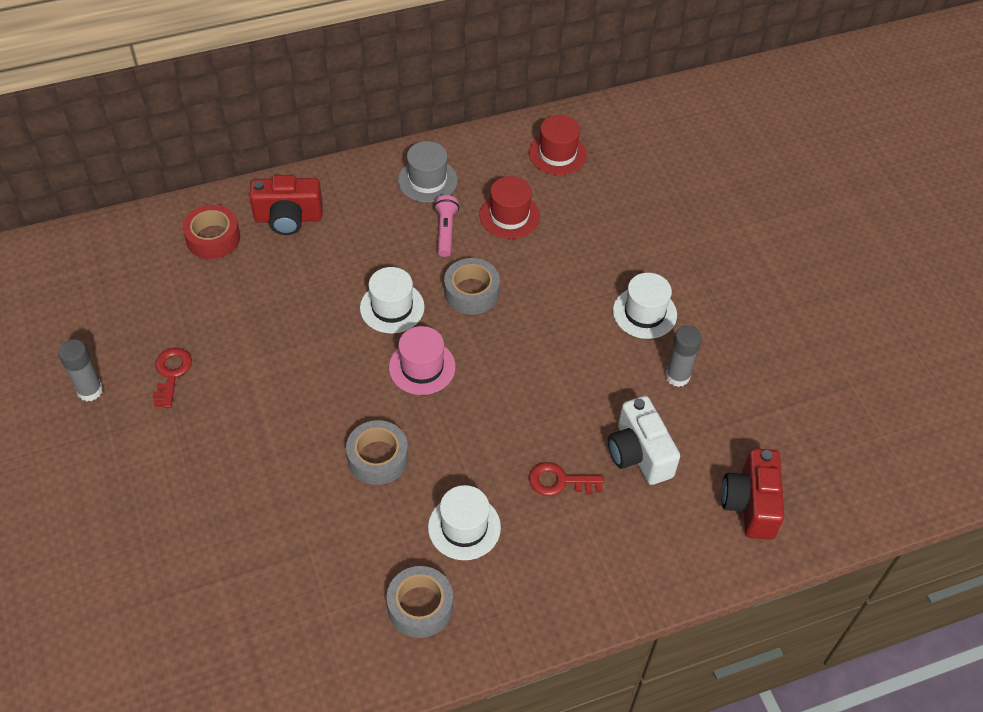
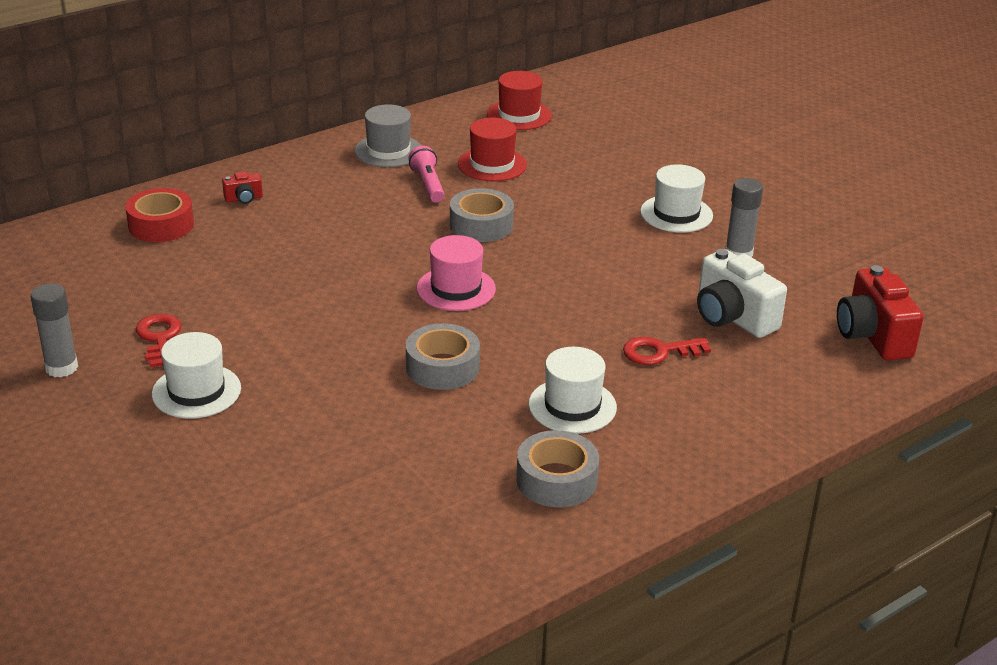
camera: 15 degrees left, 20 degrees down
red camera [249,175,323,235] -> red camera [222,171,263,204], size x0.47
white hat [360,267,425,333] -> white hat moved to [152,332,241,418]

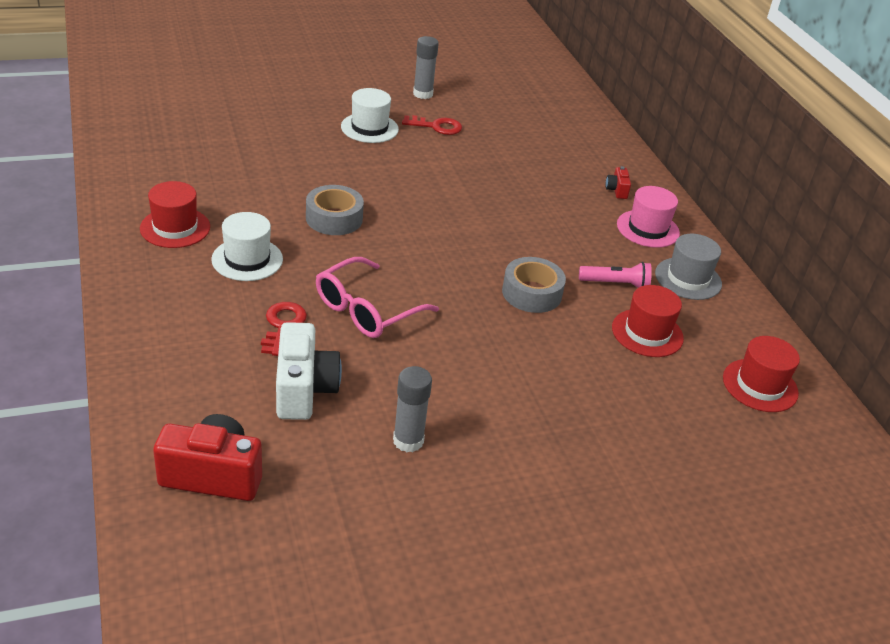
camera: 105 degrees right, 5 degrees up
red tape [125,188,194,242] -> none
pink hat [417,235,496,311] -> pink hat moved to [617,186,680,248]
grey tape [516,430,599,507] -> red hat [140,181,210,248]
white hat [640,164,713,233] -> none
white camera [697,249,787,338] -> white camera turned 105 degrees clockwise [276,322,342,420]
none -> pink glasses [316,257,439,338]

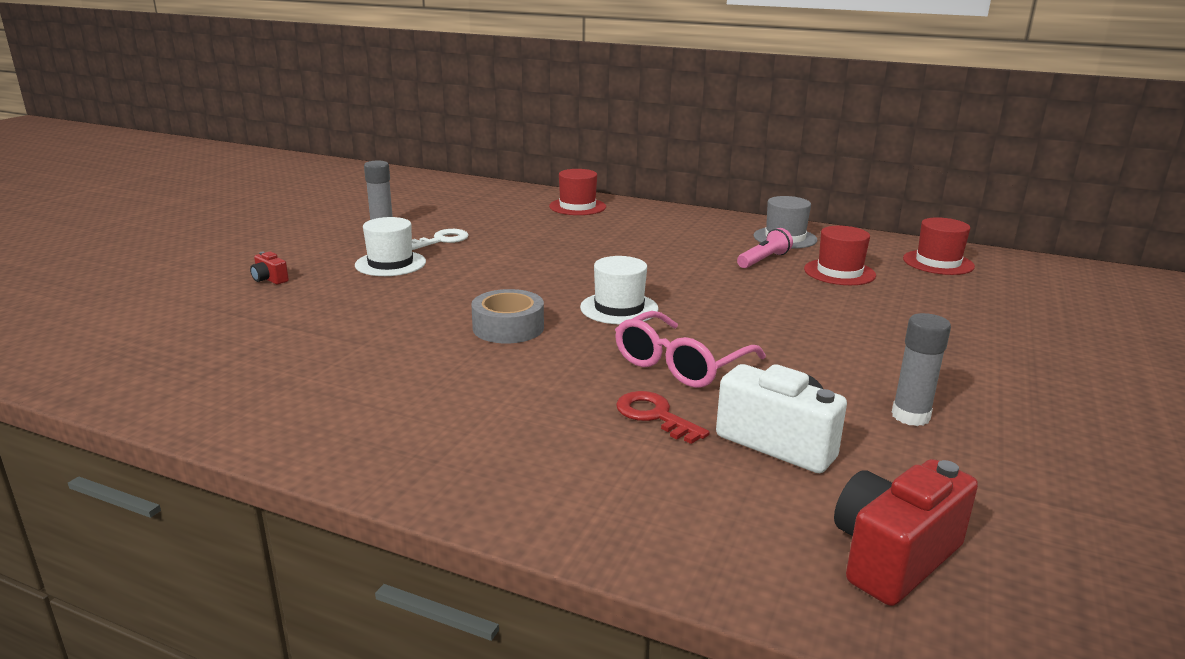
camera: 45 degrees left, 15 degrees down
red hat [140,181,210,248] -> red hat moved to [549,169,606,215]
white hat [211,212,283,281] -> white hat moved to [580,256,658,325]
pink glasses [316,257,439,338] -> pink glasses turned 45 degrees clockwise [615,311,766,388]
red key [402,115,462,135] -> white key [412,229,469,250]
grey tape [502,257,566,313] -> none
red camera [605,166,631,199] -> red camera moved to [250,252,289,284]
pink hat [617,186,680,248] -> none

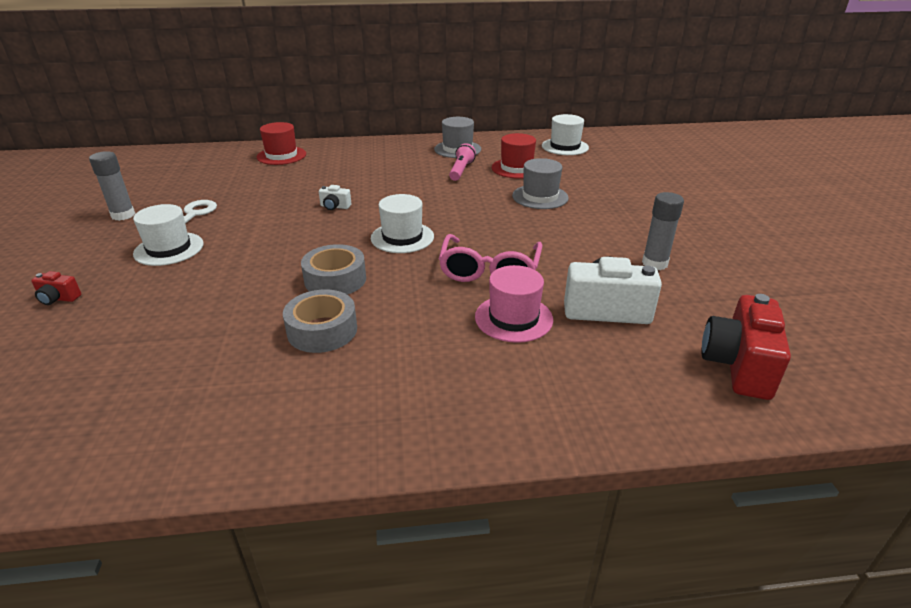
camera: 30 degrees left, 10 degrees up
red key [616,391,710,444] -> pink hat [475,265,553,343]
red hat [903,217,975,275] -> white hat [542,114,589,155]
none -> grey tape [283,289,357,353]
none -> white camera [319,185,351,210]
none -> grey hat [512,158,569,209]

